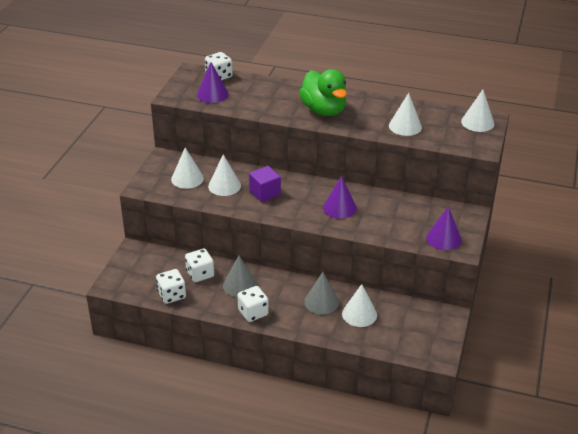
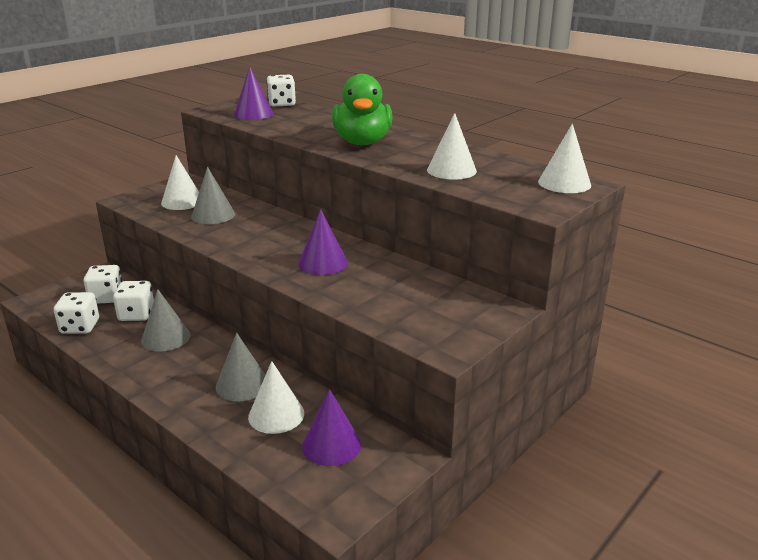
camera: 25 degrees right, 10 degrees down
white cone [208,154,241,196] -> grey cone [191,167,235,224]
white dice [237,286,269,322] -> white dice moved to [83,265,122,304]
purple cube [249,166,281,202] -> none
purple cone [426,206,462,250] -> purple cone moved to [302,389,361,466]

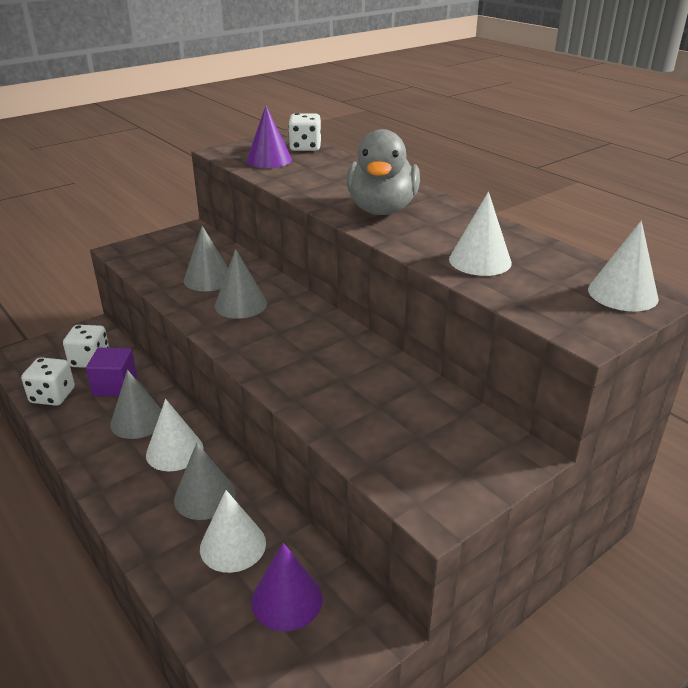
camera: 10 degrees right, 5 degrees up
white dice [113,281,154,321] -> purple cube [86,348,137,397]
white cone [161,155,199,210] -> white cone moved to [146,399,204,471]
purple cone [298,209,348,275] -> none
green duck [332,74,392,145] -> grey duck [346,129,420,215]
none -> grey cone [215,249,267,319]

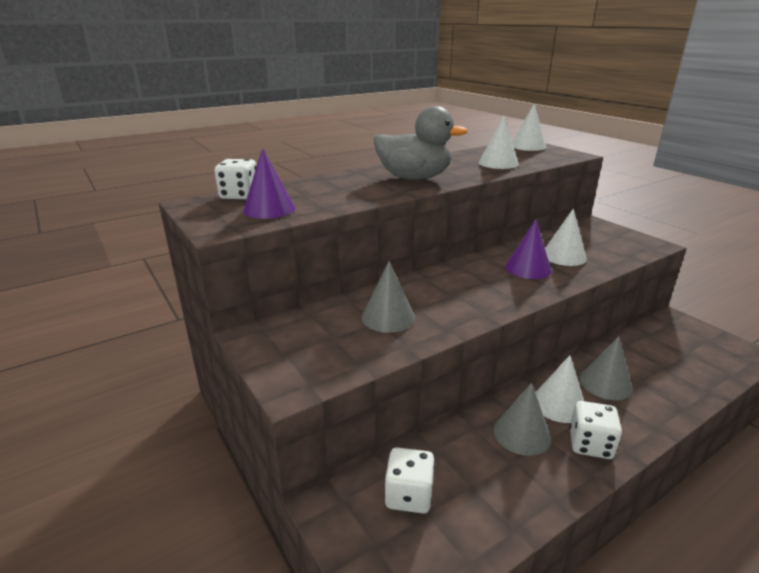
camera: 85 degrees left, 5 degrees down
white dice [21,357,75,406] -> white dice moved to [570,401,622,459]
purple cube [86,348,137,397] -> none
white cone [200,490,266,573] -> white cone moved to [545,208,587,266]
grey cone [215,249,267,319] -> none
purple cone [251,543,322,631] -> purple cone moved to [505,219,551,279]

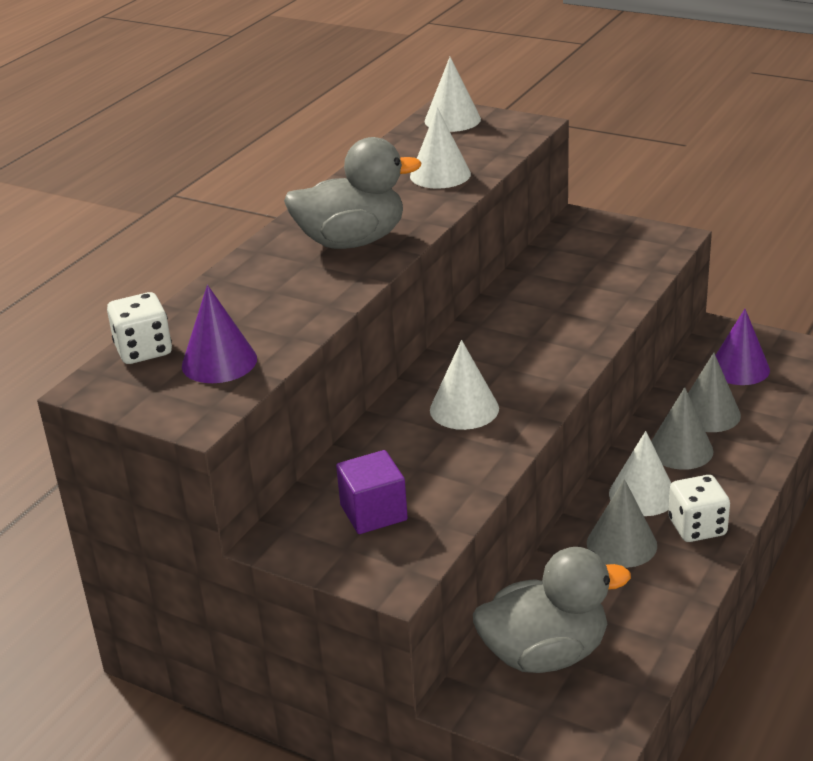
camera: 25 degrees left, 5 degrees up
grey cone [362,261,415,333] -> grey cone moved to [688,353,741,432]
white dice [385,447,435,514] -> grey duck [473,547,631,673]
purple cone [505,219,551,279] -> purple cone moved to [715,309,770,385]
white cone [545,208,587,266] -> white cone moved to [430,340,499,430]
none -> purple cube [336,450,408,534]

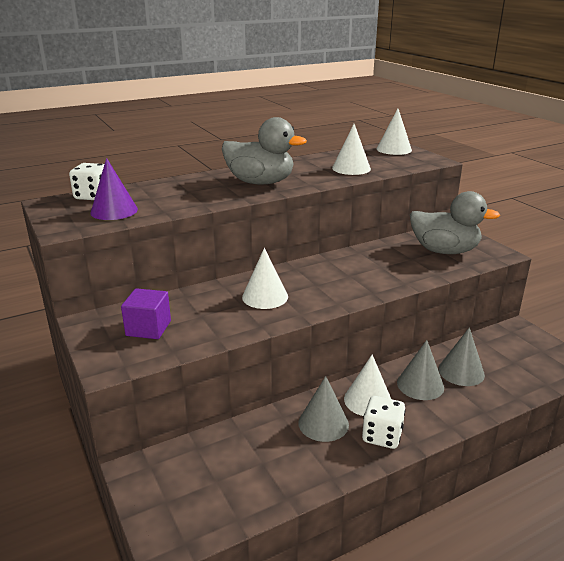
camera: 30 degrees right, 5 degrees down
grey duck [473,547,631,673] -> grey duck moved to [410,191,500,254]
purple cone [715,309,770,385] -> none

